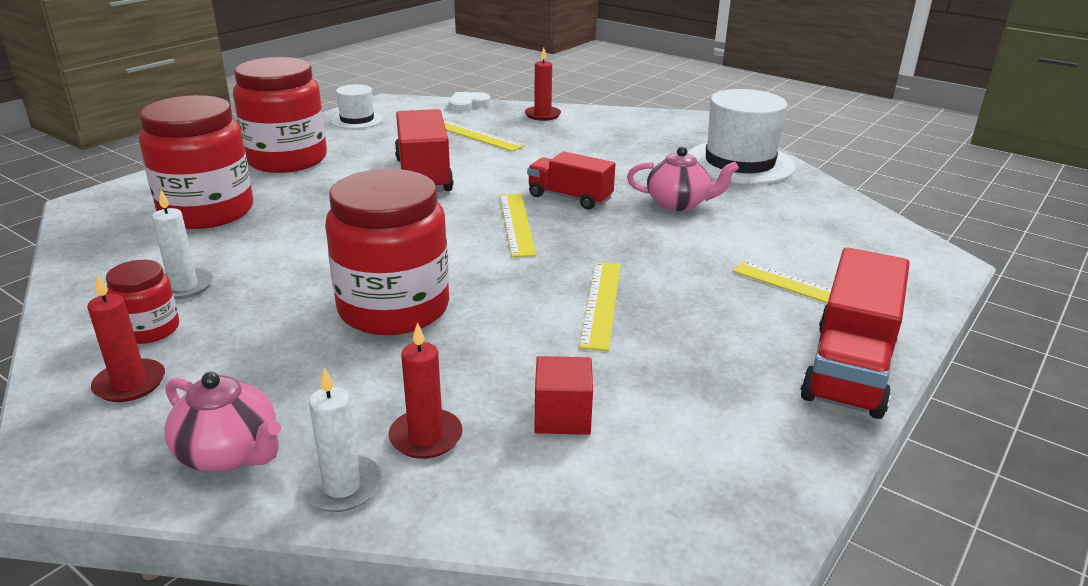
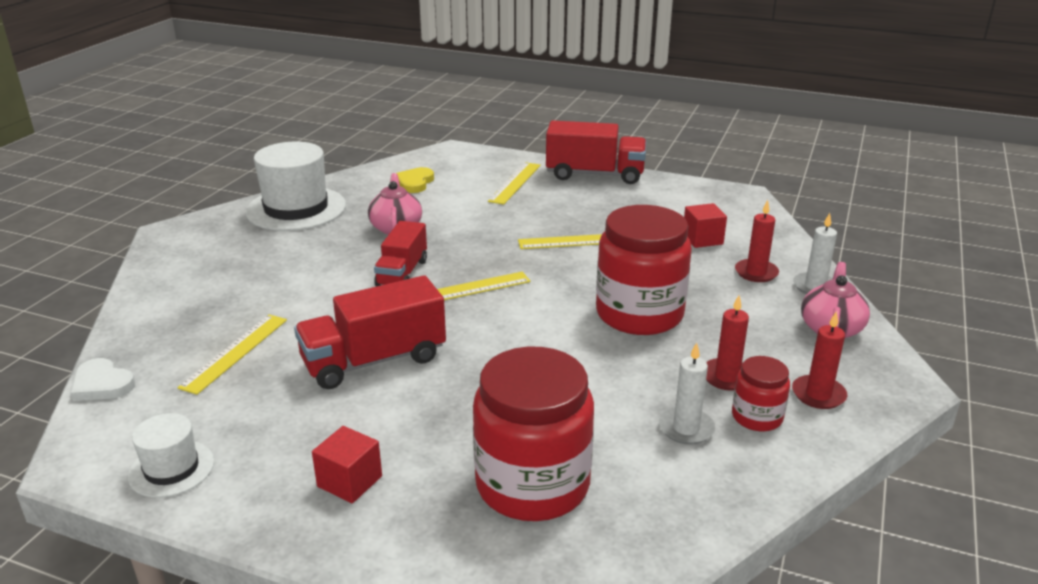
camera: 105 degrees left, 0 degrees up
red jar [233,57,327,173] -> red cube [312,426,382,503]
red candle [525,47,561,121] -> red candle moved to [706,296,749,391]
none -> yellow heart [397,167,434,193]

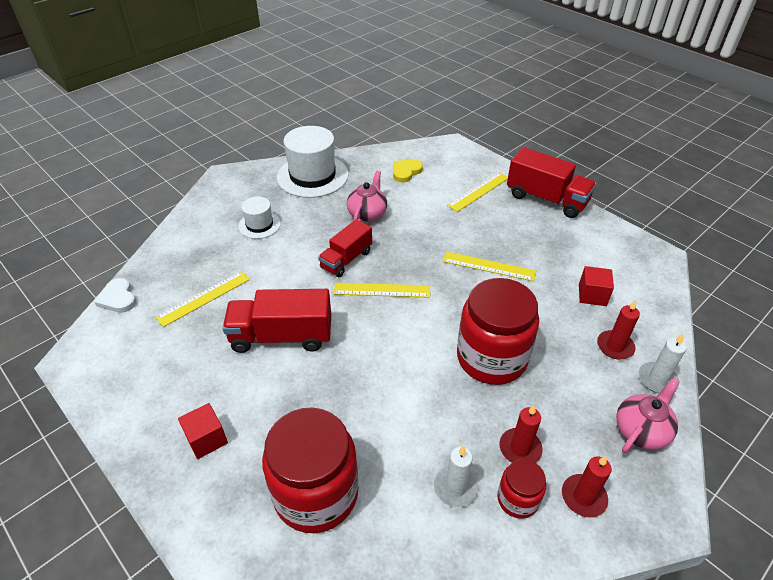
camera: 25 degrees right, 15 degrees up
white hat [128,413,214,498] -> white hat moved to [238,197,281,239]

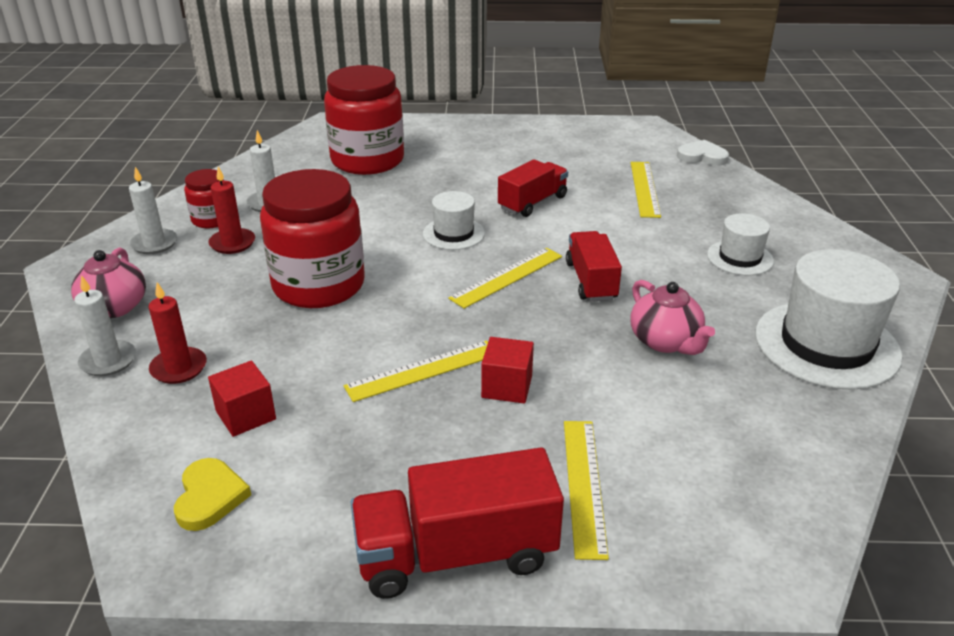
camera: 135 degrees right, 10 degrees down
red cube [178,403,228,459] -> red cube moved to [481,337,534,403]
red truck [222,289,331,353] -> red truck [498,159,568,217], size x0.66
yellow heart [393,159,423,182] -> yellow heart moved to [174,458,251,531]
red candle [562,456,612,517] -> white candle [129,167,177,254]
none -> white hat [423,191,485,250]

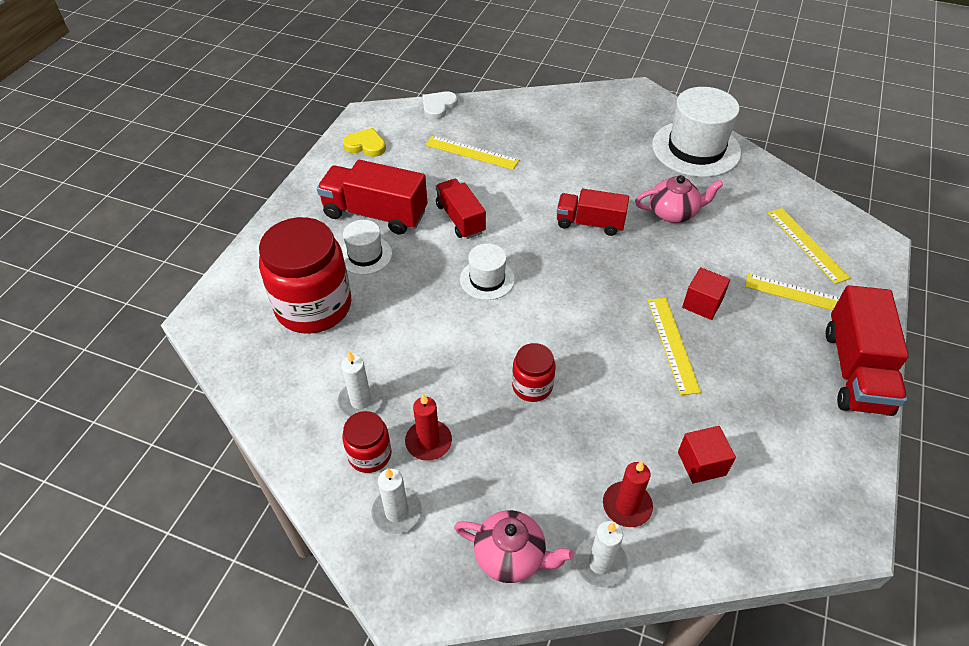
camera: 70 degrees left, 15 degrees up
yellow heart [174,458,251,531] -> yellow heart moved to [343,128,386,157]
red jar [260,169,365,308] -> red jar [512,343,556,402], size x0.49
yellow ruler [448,248,562,309] -> yellow ruler moved to [768,208,850,284]
white hat [707,213,774,276] -> white hat moved to [341,220,392,275]
none -> red truck [317,160,427,235]

